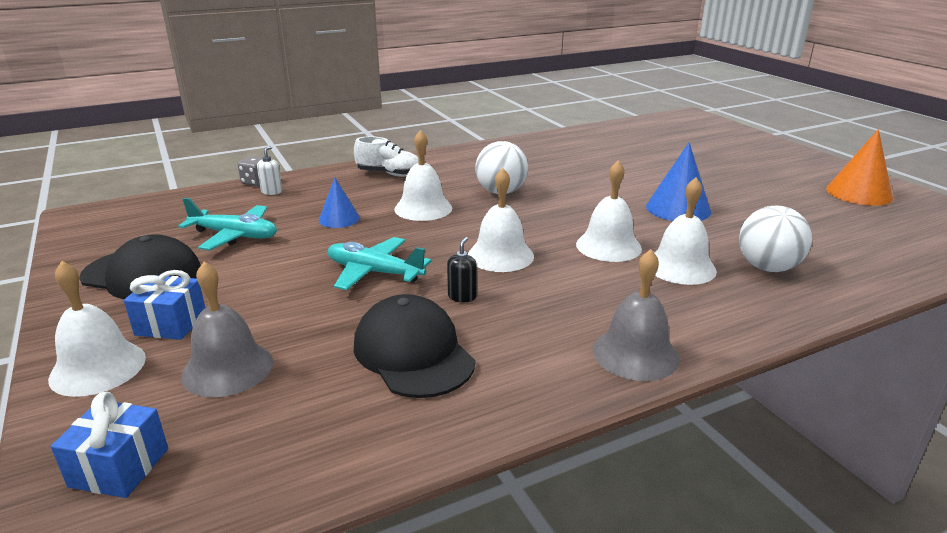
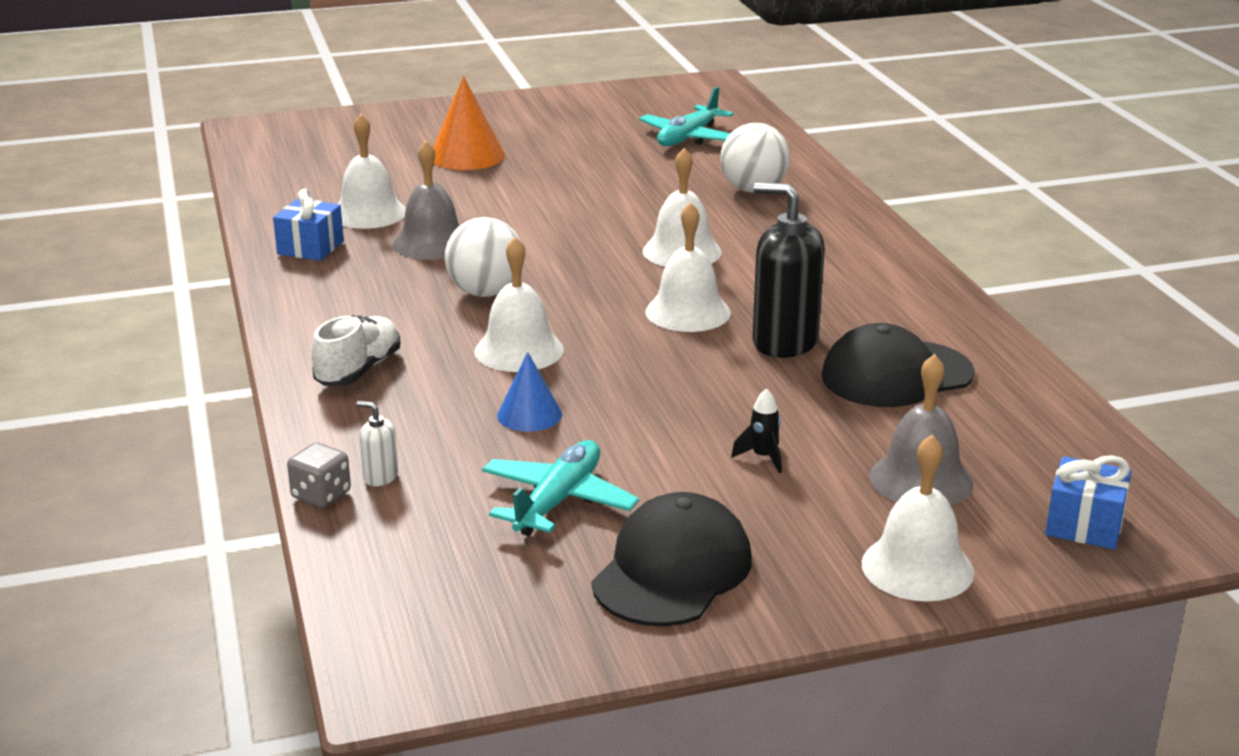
camera: 80 degrees left, 0 degrees up
blue gift [124,270,205,340] -> blue gift moved to [273,189,344,261]
turquoise plane [328,237,432,290] -> turquoise plane moved to [639,87,733,146]
black soap dispenser [447,237,477,302] -> black soap dispenser [752,183,825,358], size x2.28
grey bell [593,249,679,381] -> grey bell moved to [393,140,460,260]
blue cone [646,142,711,221] -> none
white bell [654,178,717,285] -> white bell moved to [338,114,406,229]
orange cone [826,129,893,206] -> orange cone moved to [433,76,505,170]
none -> black rocket [731,388,782,473]

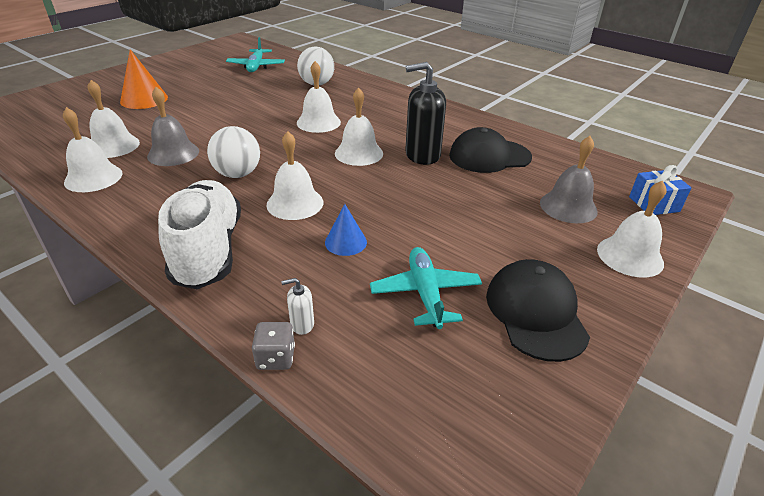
camera: 35 degrees left, 10 degrees up
blue gift [273,189,344,261] -> white bell [63,107,123,192]
white shoe [312,315,401,386] -> white shoe [158,180,241,289], size x1.74
black rocket [731,388,782,473] -> none
black cap [822,323,975,407] -> black cap turned 45 degrees clockwise [449,127,532,173]

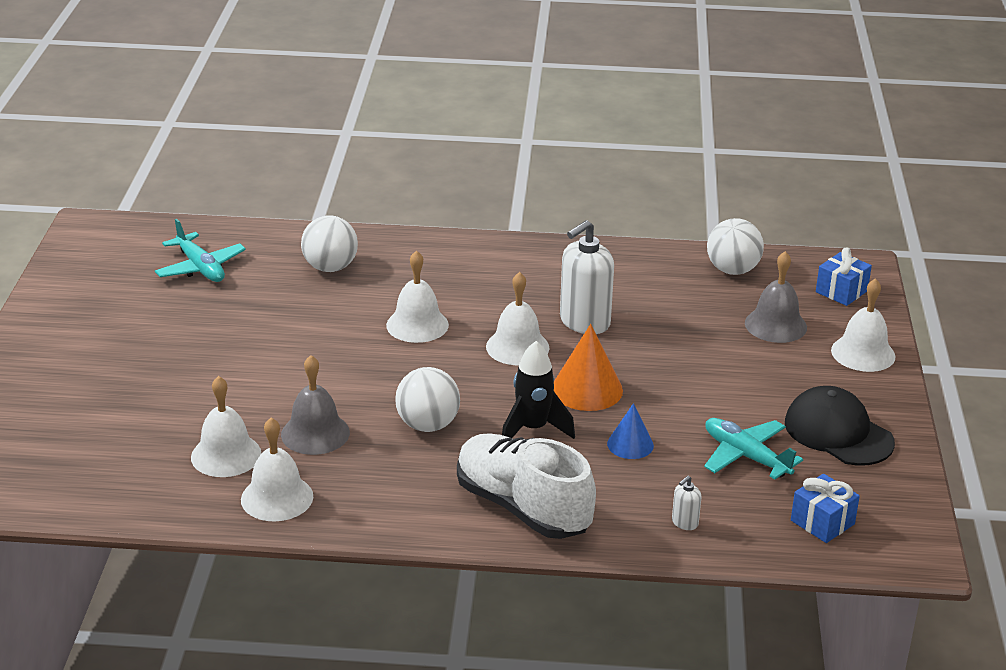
camera: 35 degrees left, 5 degrees down
orange cone [120,49,168,109] -> orange cone moved to [554,324,623,411]
grey dice [252,322,295,370] -> none
white bell [266,131,323,220] -> black rocket [502,341,575,439]
black soap dispenser [405,62,446,165] -> white soap dispenser [560,220,614,334]
black cap [449,127,532,173] -> none
none -> white ball [707,218,764,275]
none -> blue gift [791,474,860,543]

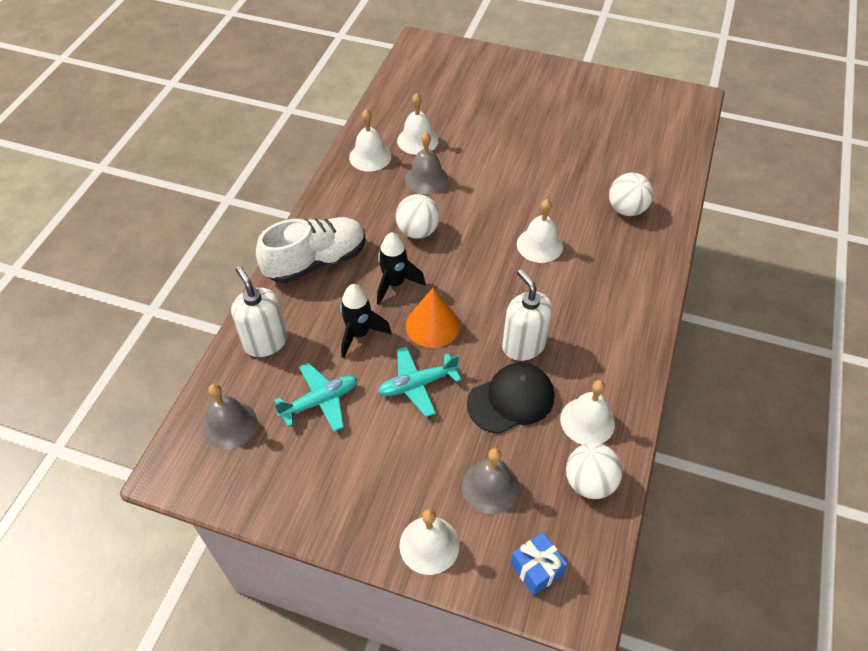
camera: 105 degrees right, 20 degrees up
turquoise plane [155,219,246,282] -> turquoise plane moved to [378,346,461,417]
white bell [486,272,550,365] -> white bell moved to [560,380,615,445]
blue cone [607,403,654,459] -> black rocket [340,284,391,358]
white soap dispenser [672,476,701,530] -> white soap dispenser [231,266,287,357], size x2.28
black cap [785,386,895,466] -> black cap moved to [467,363,554,434]
blue gift [791,474,860,543] -> grey bell [202,384,257,450]

